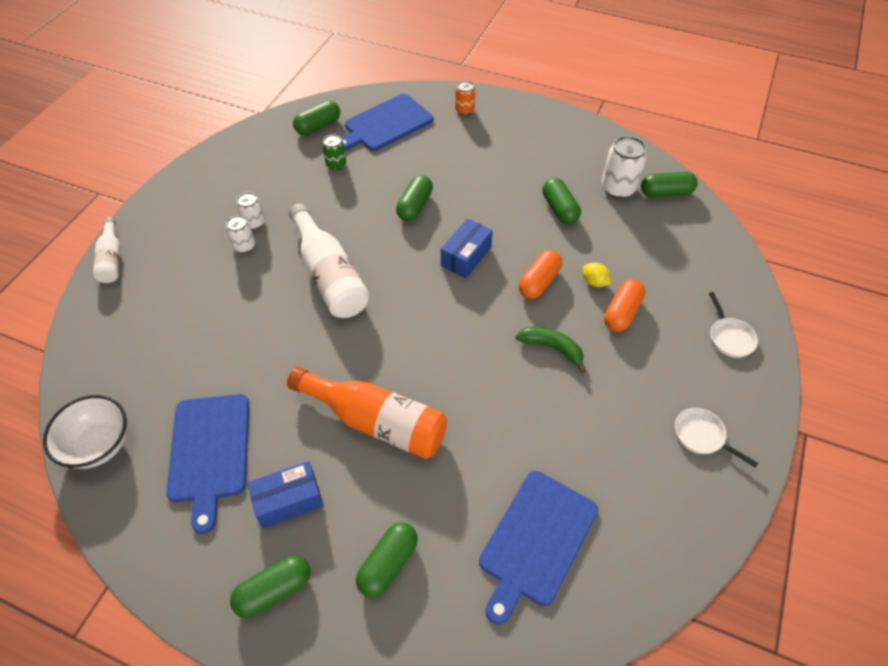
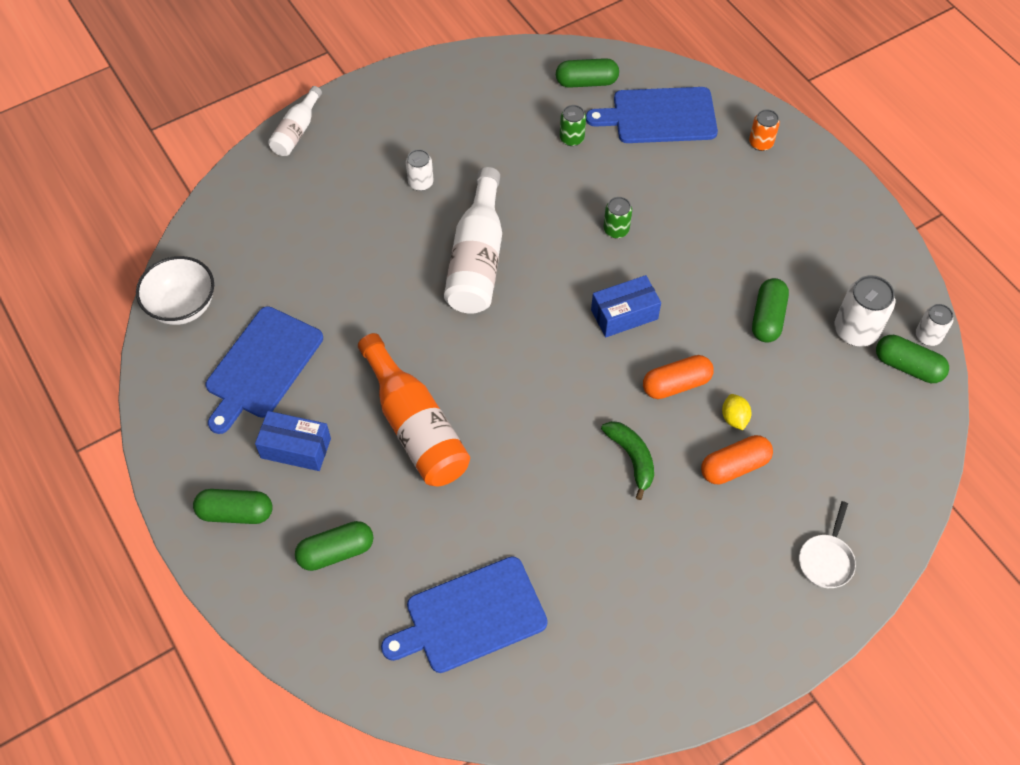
camera: 35 degrees right, 5 degrees up
white can [237,192,265,230] -> white can moved to [916,304,953,346]
green capsule [396,175,433,221] -> green can [603,197,632,238]
white pan [675,408,758,468] -> none

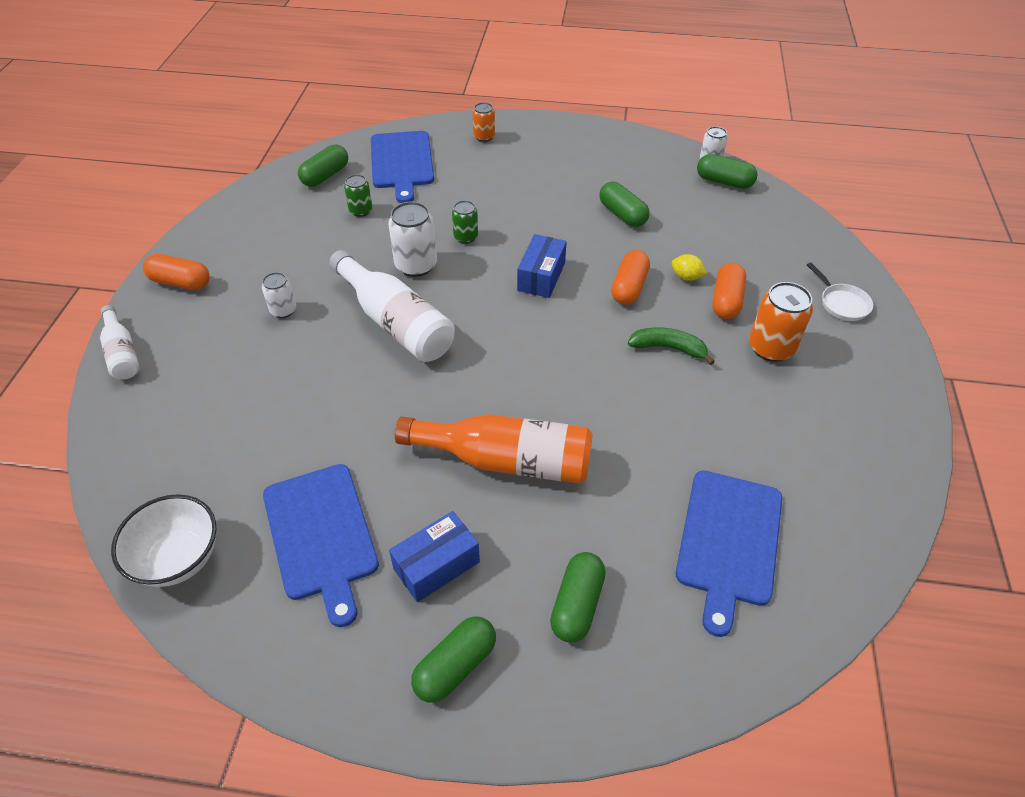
camera: 50 degrees left, 10 degrees down
blue cutting board [586,87,718,143] -> blue cutting board turned 45 degrees counterclockwise [371,131,434,203]
white can [834,275,895,346] -> white can moved to [388,201,437,277]
green capsule [876,335,949,383] -> green capsule turned 45 degrees clockwise [697,154,757,189]
none -> orange capsule [143,254,210,290]
none -> orange can [749,282,813,362]

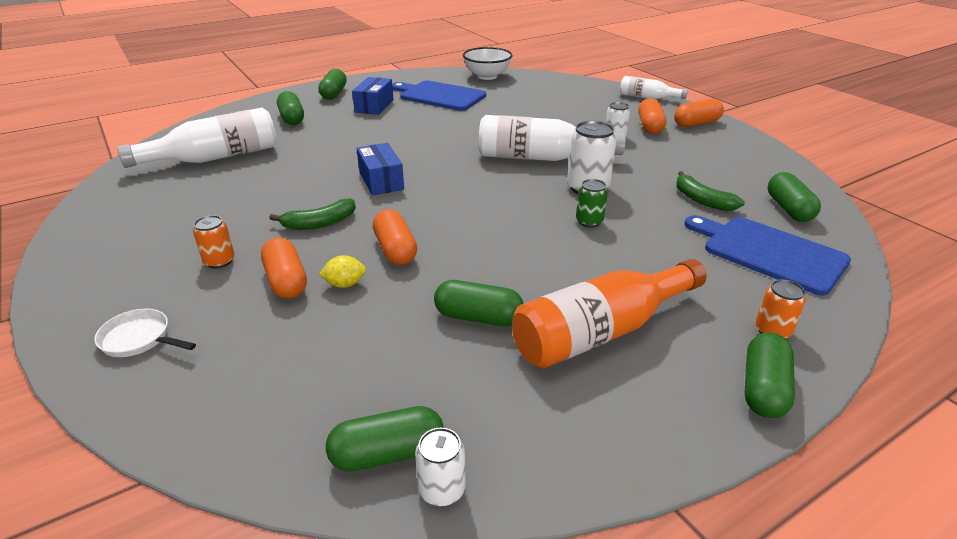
camera: 140 degrees right, 15 degrees down
green can [344,174,372,217] -> green banana [676,171,745,211]
orange bottle [395,414,593,484] -> orange bottle moved to [512,259,707,368]
blue box [517,234,567,298] -> blue box moved to [357,143,404,196]
blue cutting board [676,470,782,637] -> white bottle [117,108,277,168]
orange can [749,282,813,362] -> orange can [193,215,235,268], size x0.60
none -> orange capsule [638,98,666,134]
none -> green capsule [744,333,795,418]

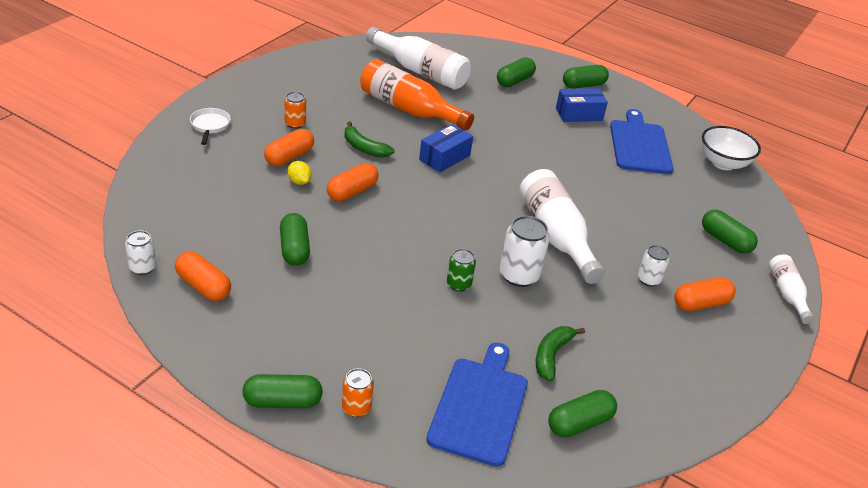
camera: 60 degrees right, 5 degrees up
green capsule [326,406,444,472] -> green capsule moved to [702,210,758,254]
orange bottle [512,259,707,368] -> orange bottle moved to [360,59,474,131]
orange capsule [674,99,724,127] -> orange capsule moved to [175,251,231,301]

